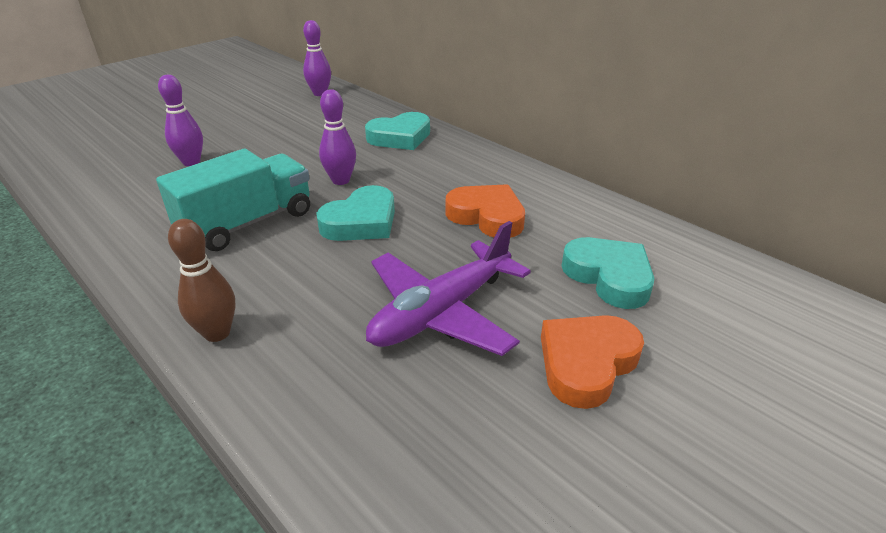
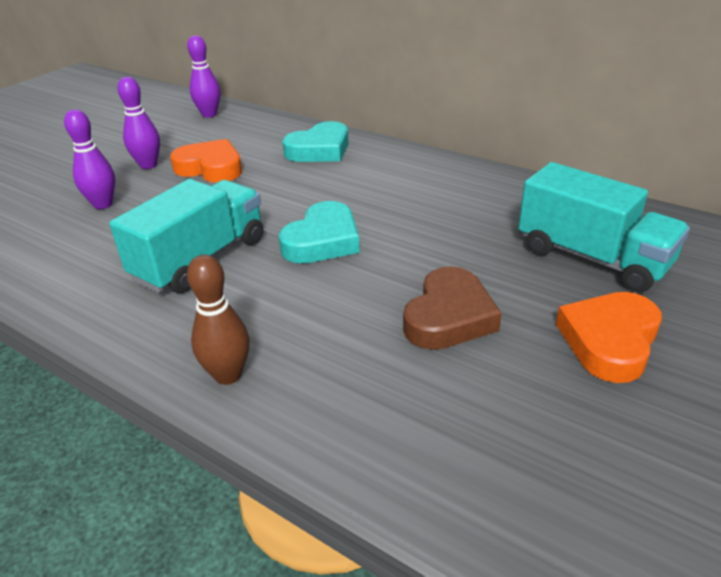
camera: 10 degrees left, 0 degrees up
purple bowling pin [319,89,356,185] -> purple bowling pin moved to [117,77,160,169]
purple plane [366,221,531,356] -> brown heart [403,266,502,350]
orange heart [445,184,525,238] -> orange heart moved to [170,139,242,182]
turquoise heart [562,237,654,309] -> turquoise truck [518,162,690,292]

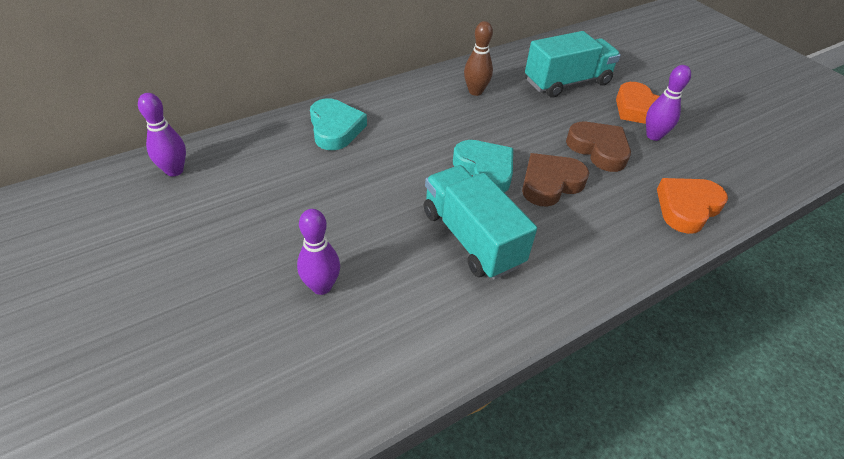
camera: 70 degrees left, 10 degrees up
purple bowling pin [117,77,160,169] -> purple bowling pin moved to [646,65,691,141]
orange heart [170,139,242,182] -> orange heart moved to [657,178,728,234]
brown bowling pin [187,255,250,385] -> brown bowling pin moved to [464,21,493,96]
none -> brown heart [522,153,589,207]

